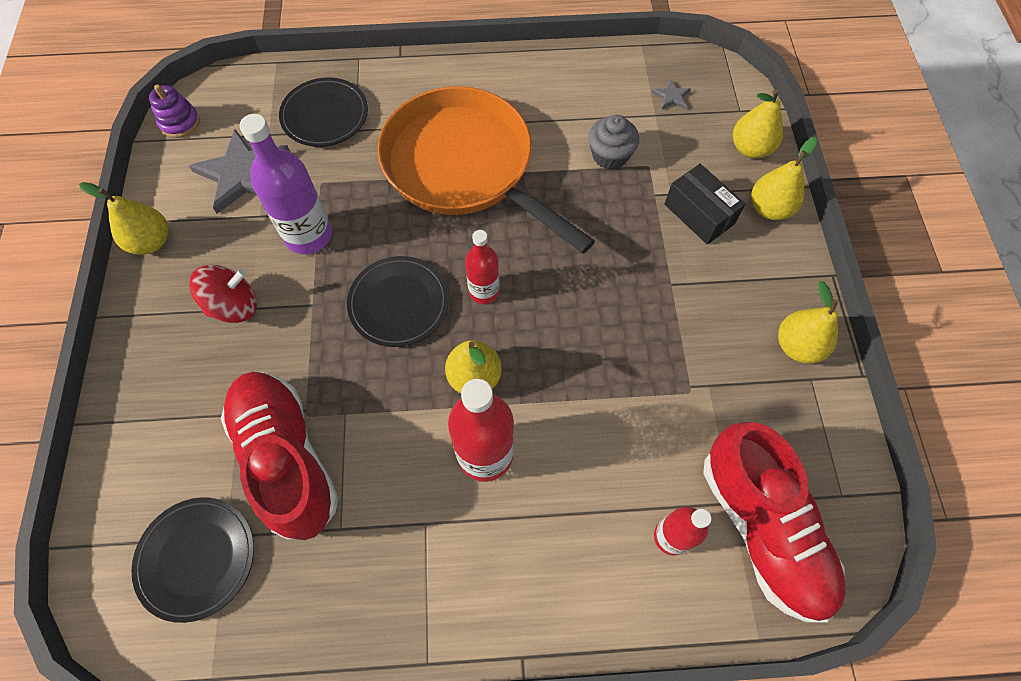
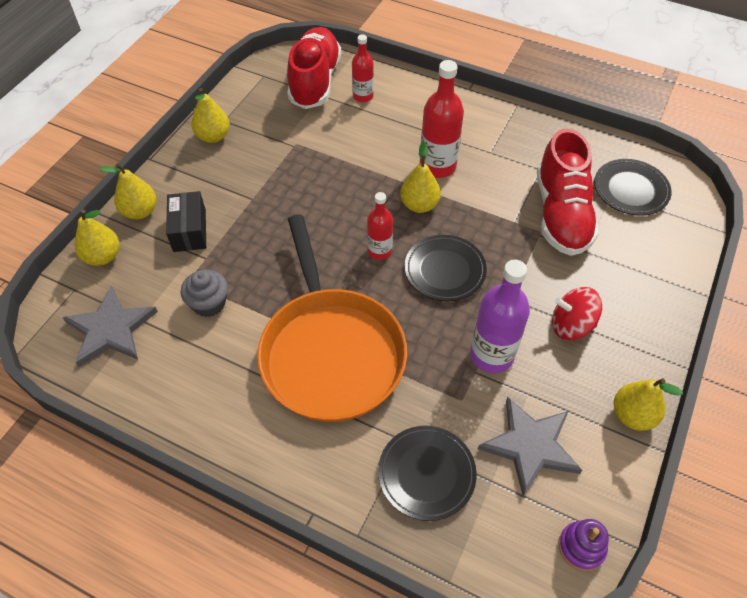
camera: 150 degrees left, 10 degrees down
grey star [652,79,691,110] -> grey star [62,286,158,367], size x2.36

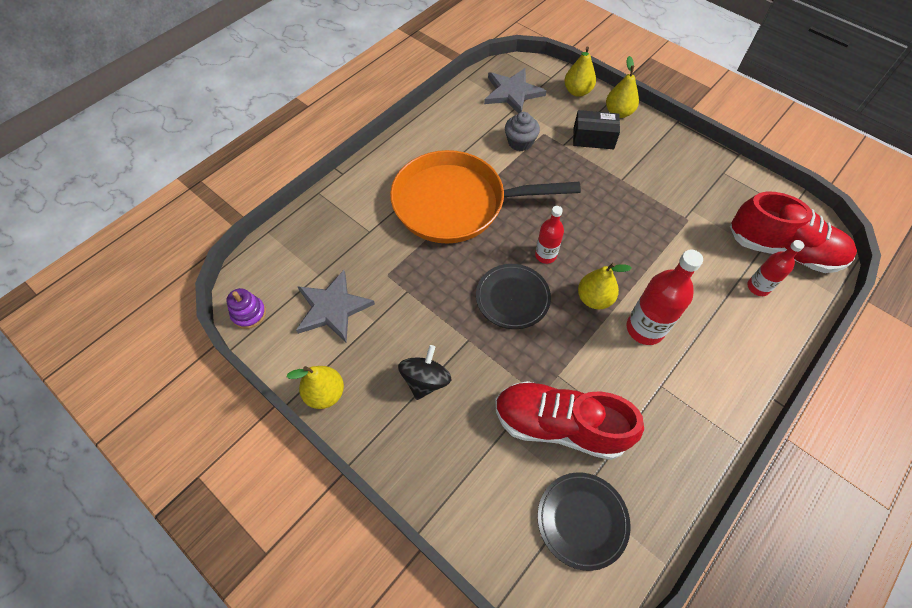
camera: 105 degrees right, 5 degrees up
yellow pear [192,88,230,143] -> none
black plate [378,426,477,521] -> none
purple bottle [470,259,530,373] -> none
red spinning top [552,287,602,340] -> black spinning top [398,345,452,400]

